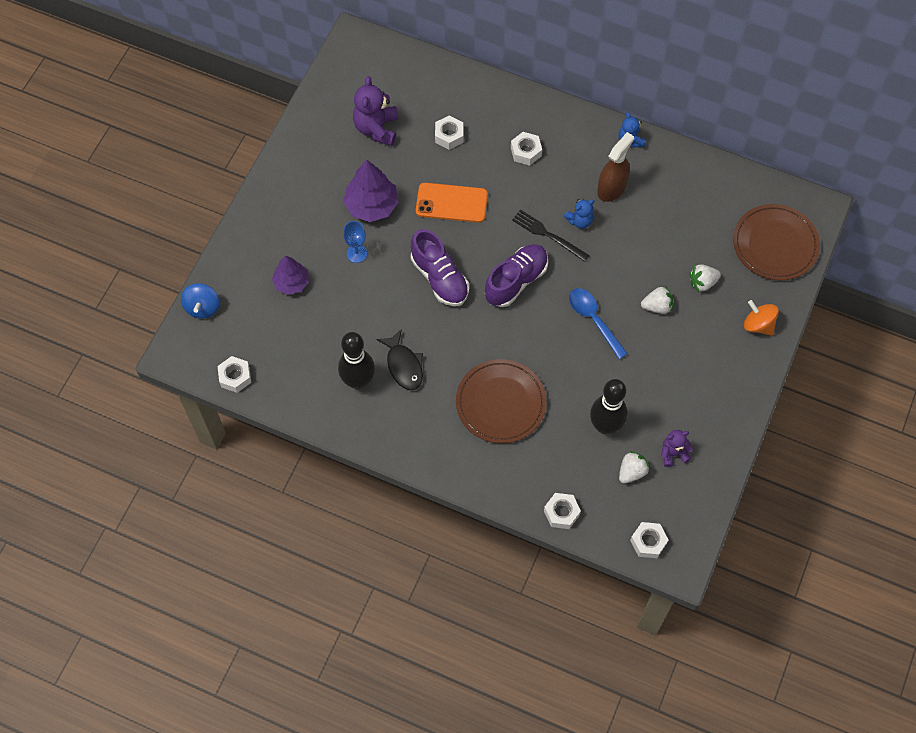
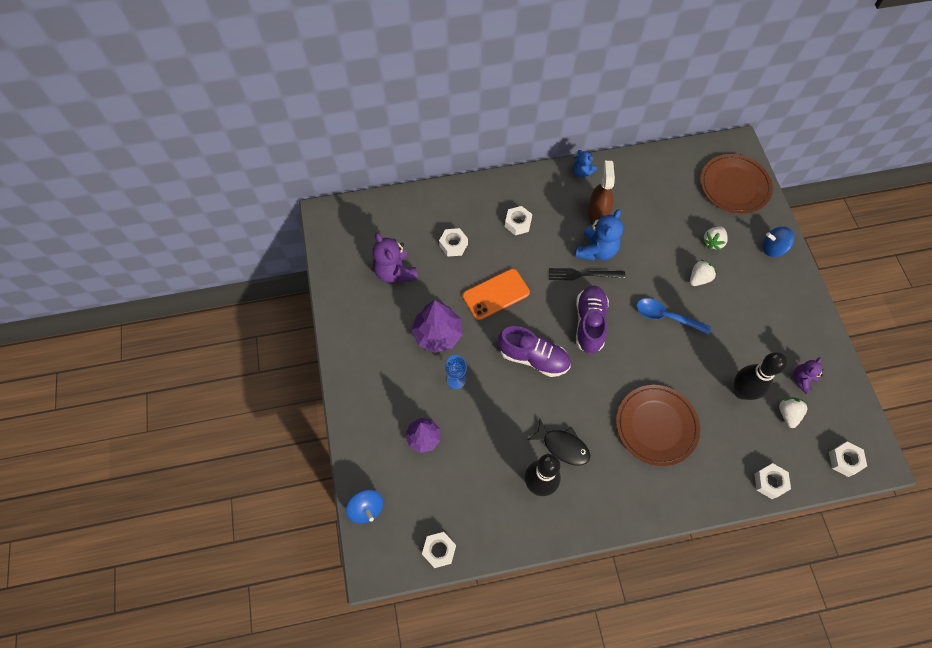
camera: 35 degrees left, 0 degrees up
blue teddy bear [564,199,594,229] -> blue teddy bear [575,209,623,261], size x1.72
orange spinning top [744,300,779,336] -> blue spinning top [762,227,794,257]

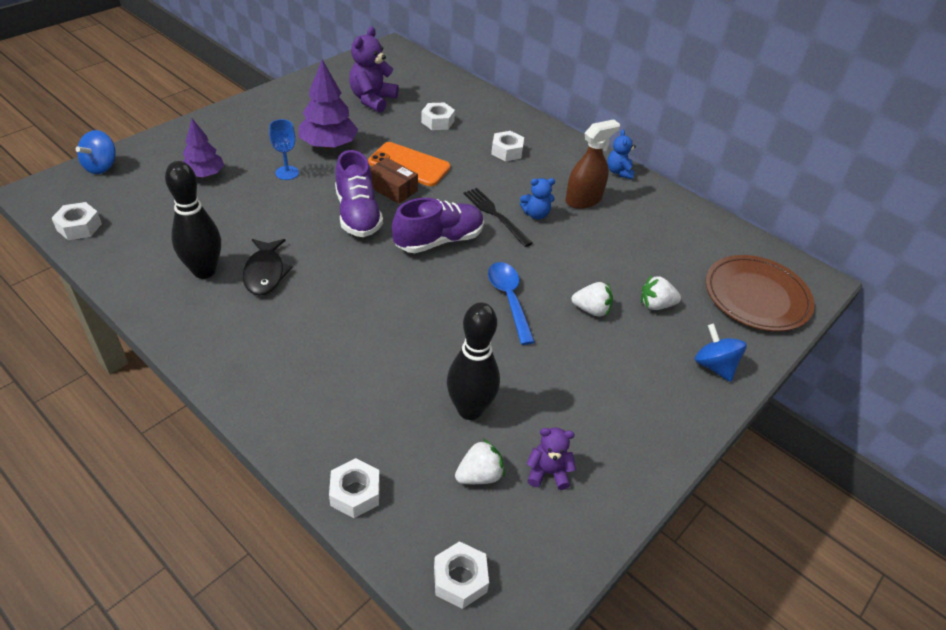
camera: 50 degrees right, 20 degrees down
blue teddy bear [575,209,623,261] -> blue teddy bear [520,178,555,219], size x0.58
brown plate [616,385,700,466] -> none
none -> brown box [370,157,418,204]

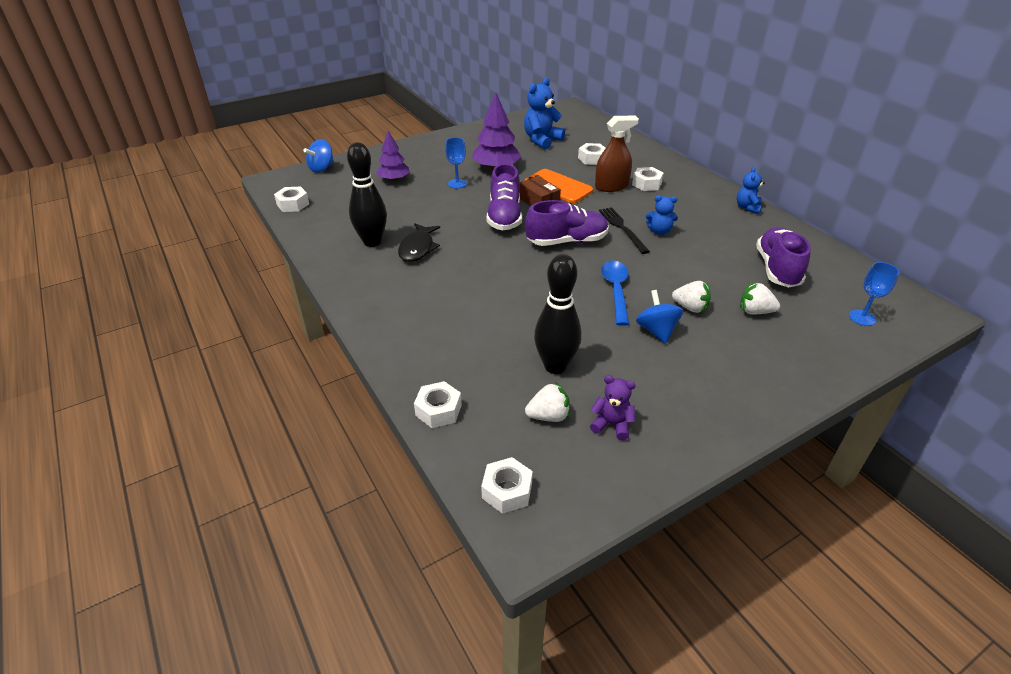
camera: 20 degrees right, 5 degrees down
purple teddy bear [349,27,399,113] -> blue teddy bear [524,78,565,149]
brown spray bottle [565,119,620,209] -> brown spray bottle moved to [595,116,639,192]
blue spinning top [694,324,747,382] -> blue spinning top moved to [636,290,684,344]
brown plate [706,255,815,332] -> blue goblet [849,262,899,326]
none -> purple shoe [756,227,811,287]

